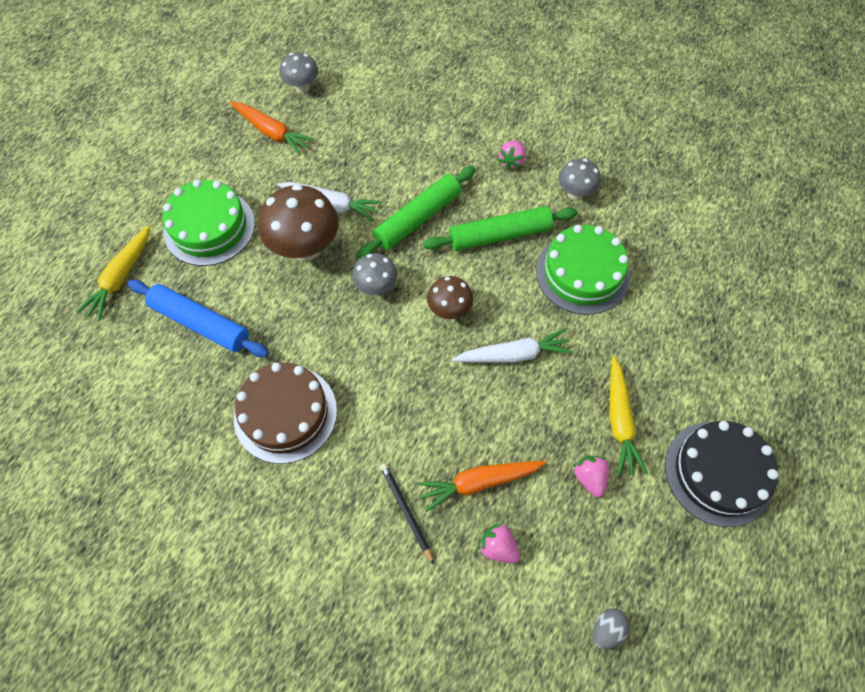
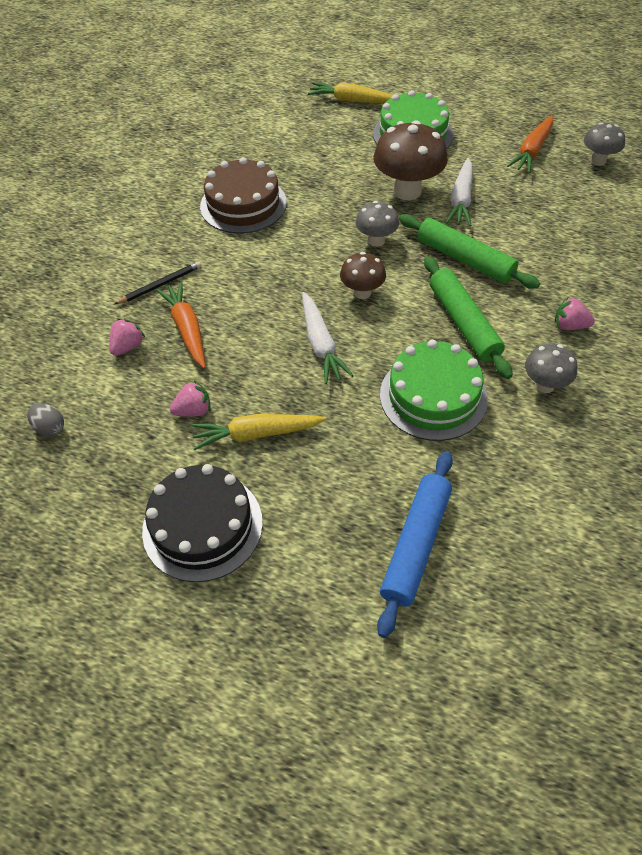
camera: 85 degrees right, 10 degrees down
blue rolling pin [128,280,269,357] -> blue rolling pin moved to [377,451,453,638]

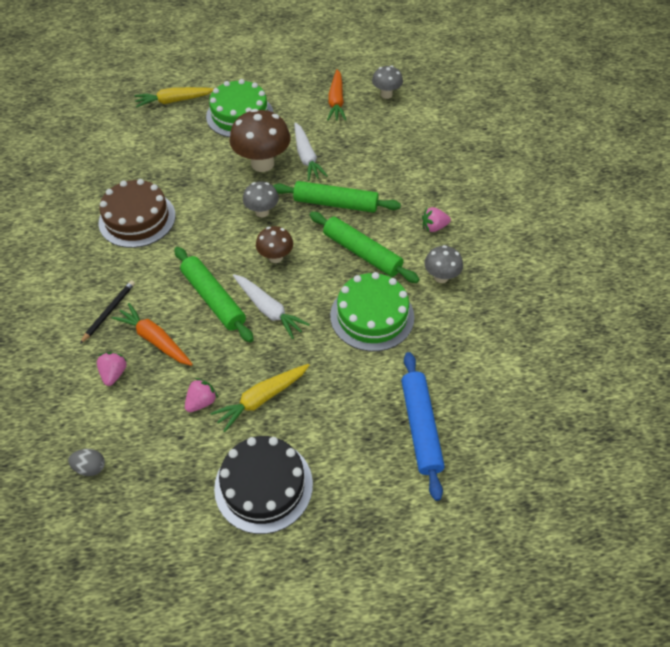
camera: 30 degrees left, 0 degrees up
none -> green rolling pin [174,247,254,343]

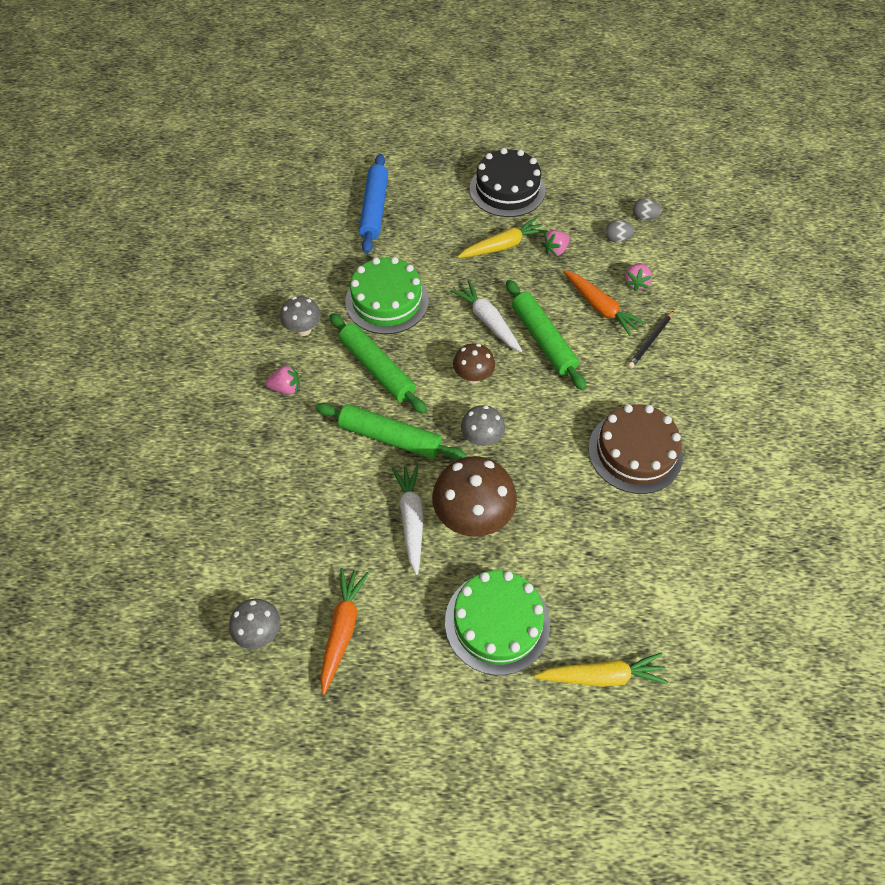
camera: 170 degrees left, 5 degrees up
none -> grey egg [605,220,634,242]

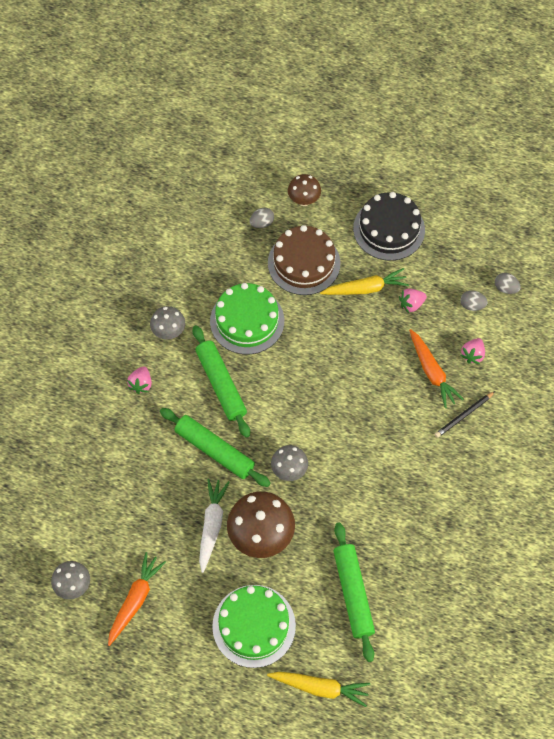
camera: 15 degrees right, 5 degrees up
pink strawberry [266,364,300,394] -> pink strawberry turned 90 degrees clockwise [127,366,152,394]
blue rolling pin [359,154,388,253] -> grey egg [250,207,274,228]
white carrot [450,280,522,352] -> none
brown mushroom [453,343,495,384] -> brown mushroom moved to [288,174,321,206]
green rolling pin [506,280,587,390] -> green rolling pin moved to [333,523,375,662]
brown cake [588,404,683,494] -> brown cake moved to [268,225,341,295]

